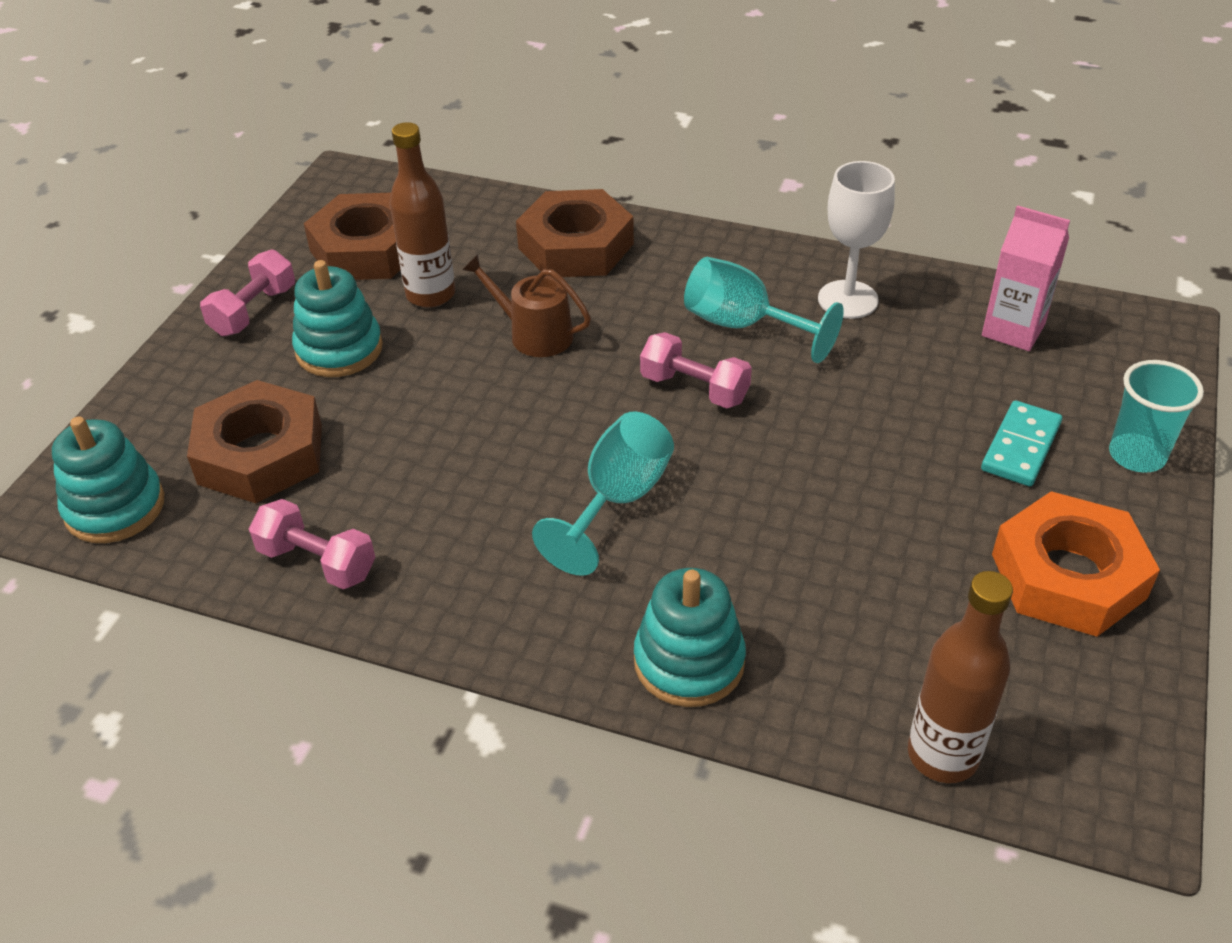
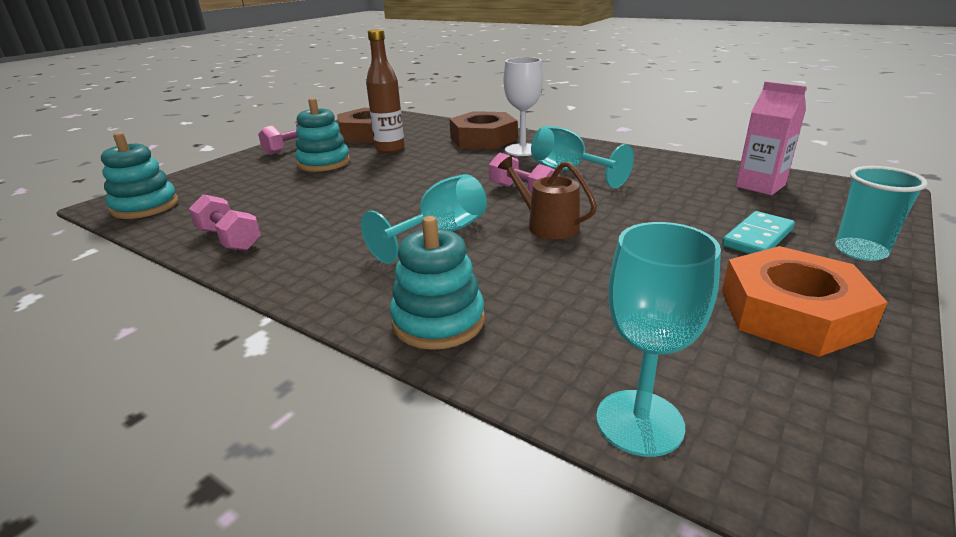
camera: 15 degrees right, 15 degrees down
brown nut [187,380,322,503] -> none
brown watering can [462,254,591,357] -> brown watering can moved to [498,156,597,239]
white goblet [818,161,895,319] -> white goblet moved to [504,57,543,156]
brown bottle [908,571,1013,783] -> turquoise goblet [596,222,721,457]

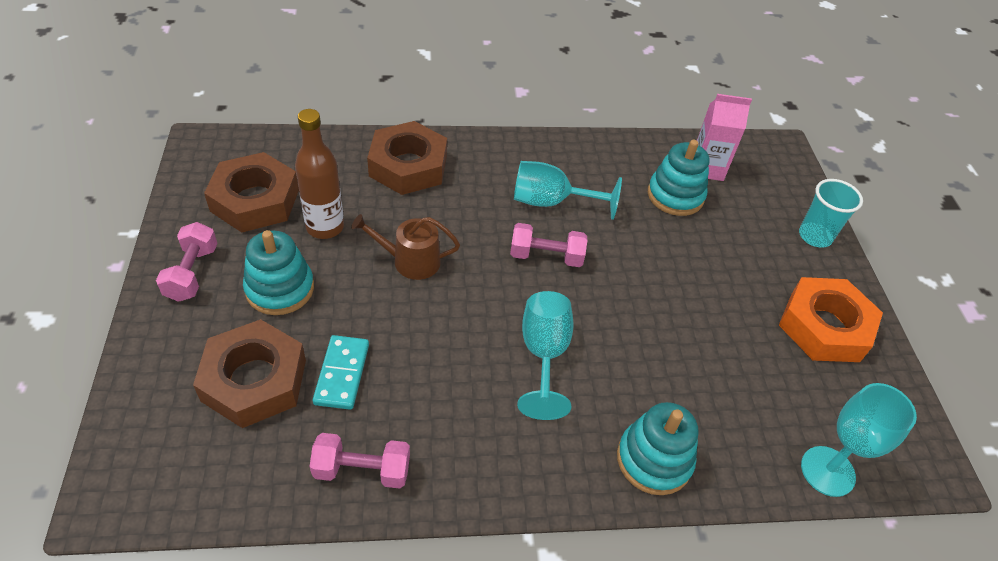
camera: 45 degrees left, 20 degrees up
turquoise stacking toy [101,132,178,219] -> turquoise stacking toy moved to [648,140,709,216]
brown watering can [498,156,597,239] -> brown watering can moved to [351,214,460,280]
white goblet [504,57,543,156] -> none
turquoise domino [722,211,795,254] -> turquoise domino moved to [313,335,369,410]
none -> brown nut [193,319,306,428]

